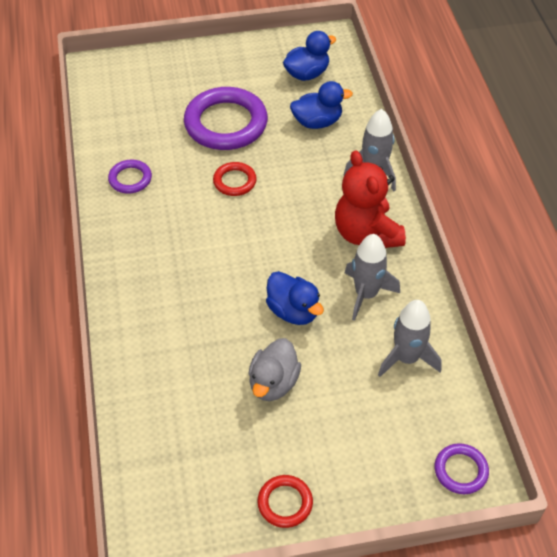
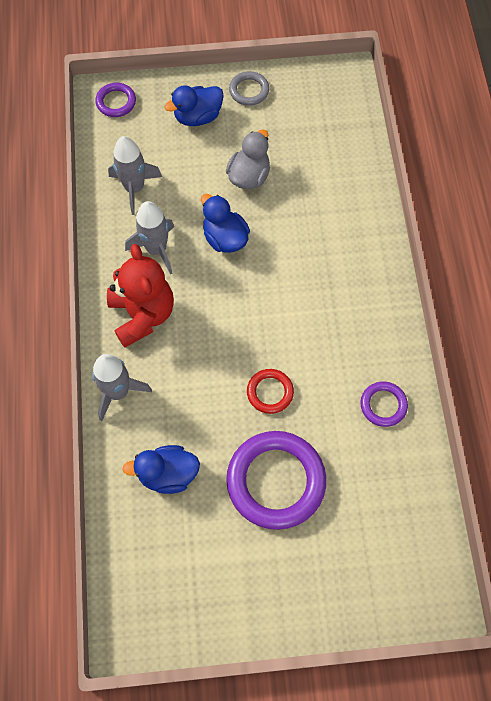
camera: 175 degrees left, 15 degrees up
red ring [257,475,313,528] -> grey ring [229,71,269,106]
blue duck [283,31,336,81] -> blue duck moved to [164,85,224,126]

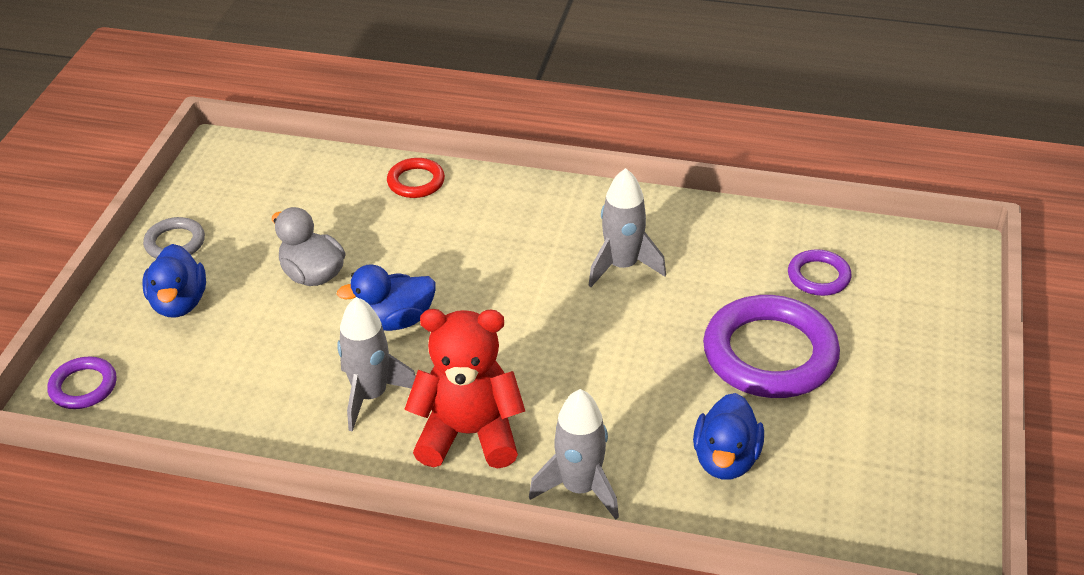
camera: 70 degrees left, 25 degrees down
grey rocket [108,136,162,215] -> grey rocket moved to [588,168,666,287]
red ring [247,369,294,414] -> red ring moved to [387,158,445,198]
purple ring [361,381,408,427] -> purple ring moved to [788,249,852,296]

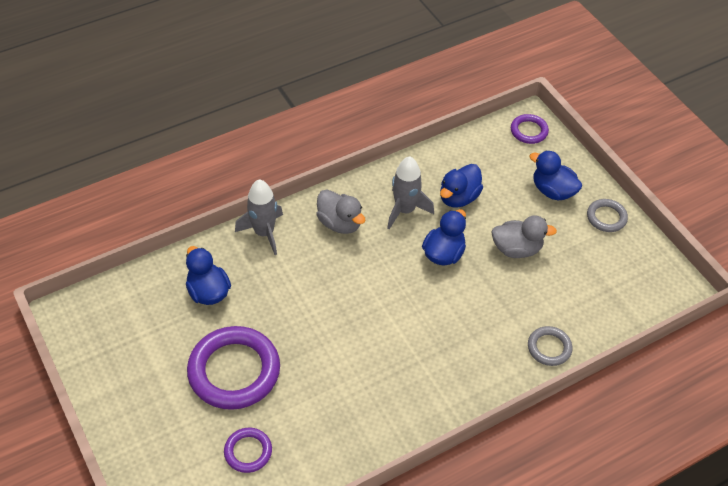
camera: 135 degrees right, 10 degrees up
red ring [387,158,445,198] -> grey ring [528,326,573,366]
red teddy bear [404,309,525,468] -> grey duck [316,190,366,234]
grey rocket [588,168,666,287] -> none
none -> blue duck [440,164,483,208]

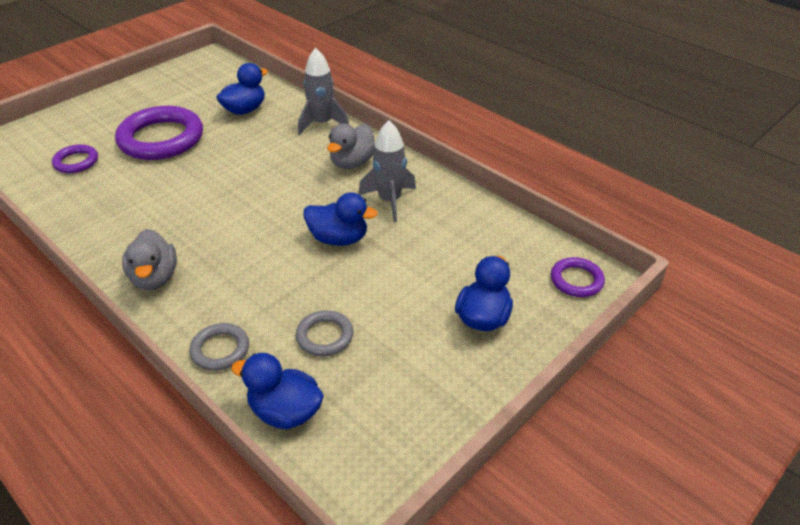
camera: 75 degrees right, 10 degrees down
blue duck [440,164,483,208] -> blue duck moved to [231,353,324,429]
grey duck [491,215,557,258] -> grey duck moved to [122,229,177,290]
grey ring [587,199,628,232] -> grey ring moved to [296,310,353,356]

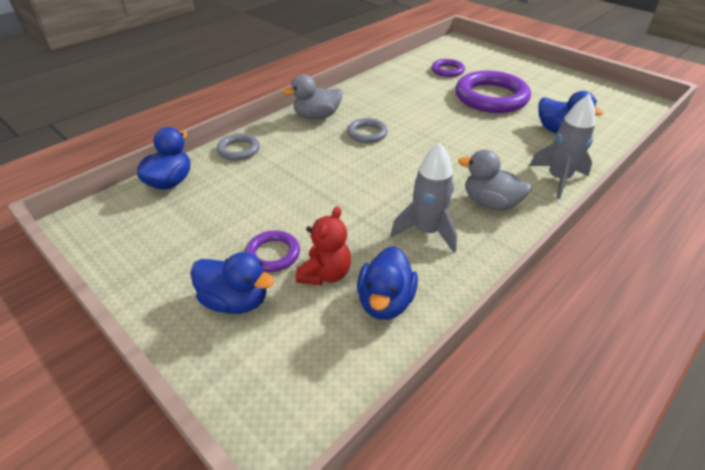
camera: 90 degrees right, 0 degrees up
grey ring [296,310,353,356] -> grey ring moved to [347,118,388,143]
blue duck [303,192,378,246] -> blue duck moved to [357,246,418,320]
purple ring [551,257,605,297] -> purple ring moved to [245,230,300,272]
none -> red teddy bear [296,206,351,285]

